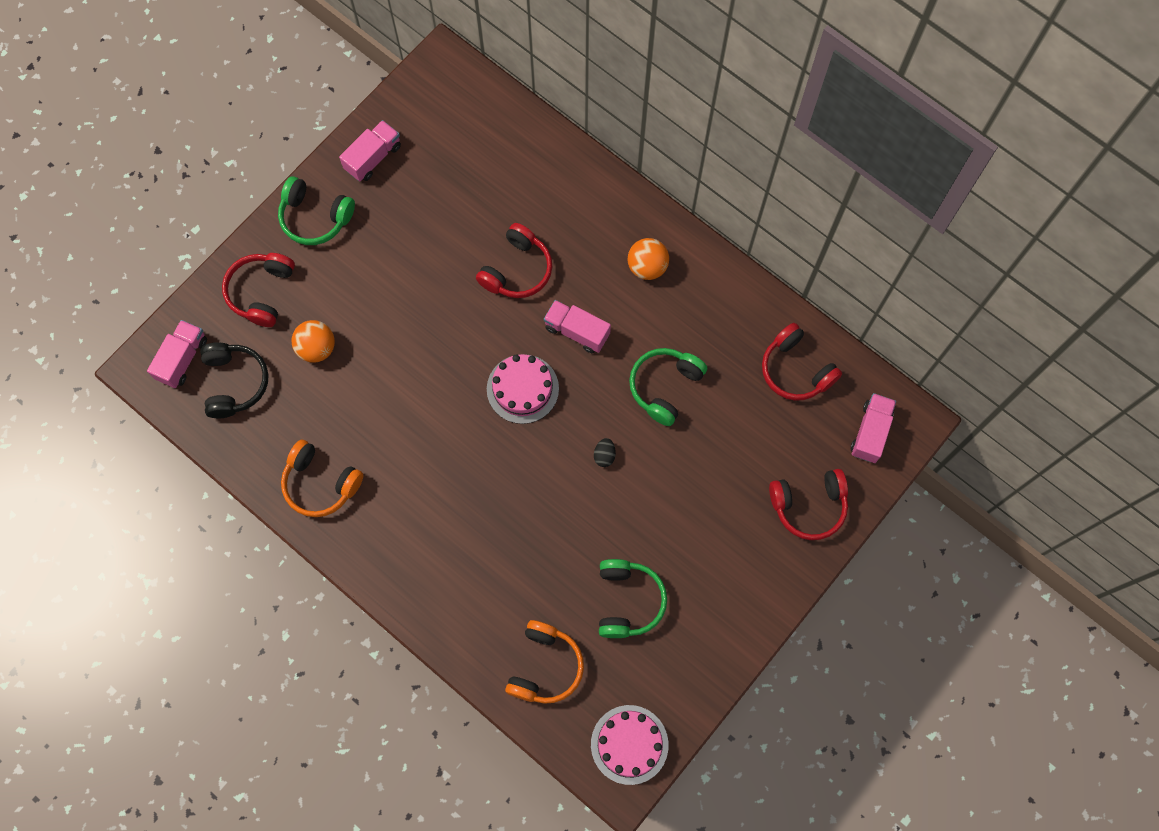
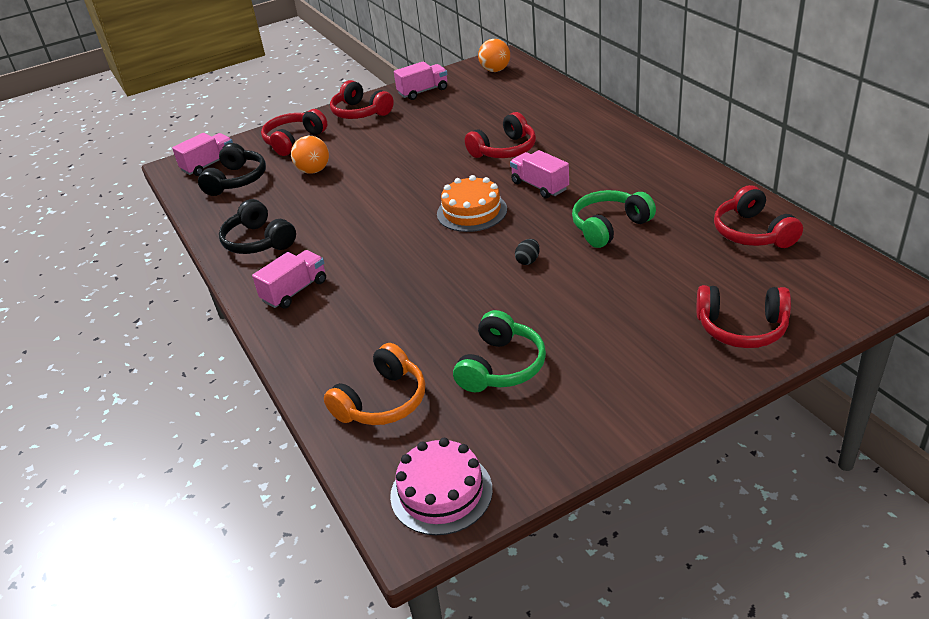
camera: 25 degrees right, 35 degrees down
green headphones [278,176,355,245] -> red headphones [330,80,394,119]
orange headphones [281,440,363,517] -> black headphones [219,199,296,254]
pink cake [487,354,559,424] -> orange cake [437,175,507,232]
orange ball [628,238,669,280] -> orange ball moved to [478,39,510,72]
pink truck [851,393,896,463] -> pink truck moved to [252,250,326,308]

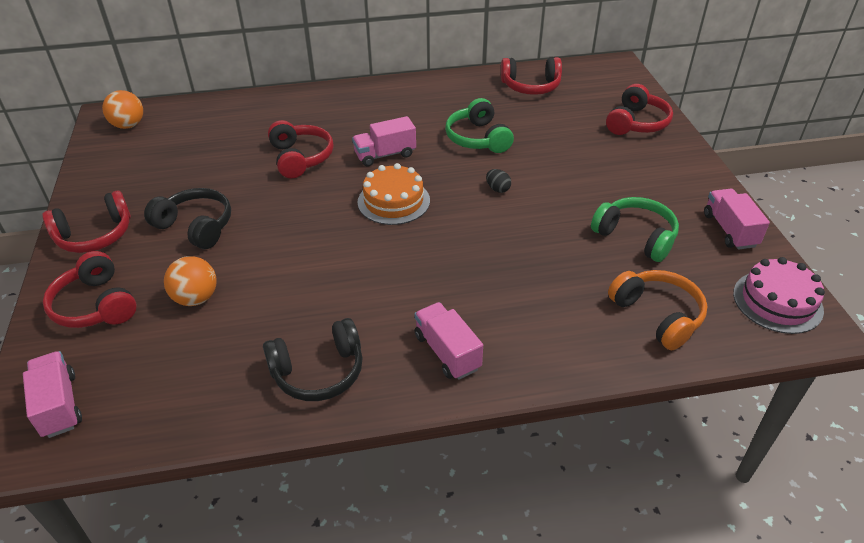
camera: 75 degrees left, 5 degrees up
black headphones [198,143,266,196] -> black headphones moved to [144,188,231,249]
pink truck [394,61,447,100] -> pink truck moved to [704,189,770,250]

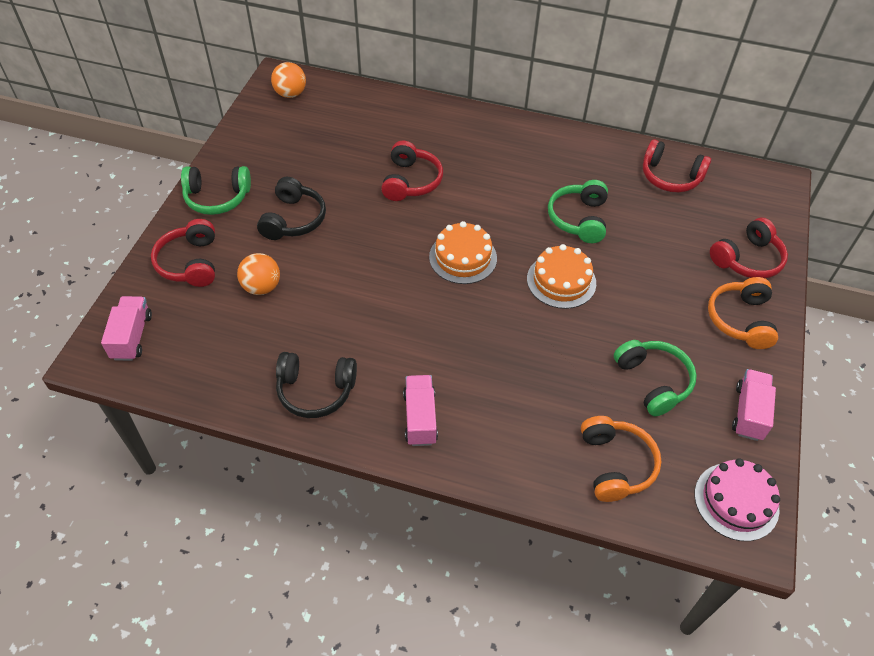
camera: 25 degrees right, 10 degrees up
red headphones [42,191,131,253] -> green headphones [181,166,251,215]
black headphones [144,188,231,249] -> black headphones turned 45 degrees clockwise [257,177,326,240]
pink truck [352,116,416,167] -> none
black egg [486,169,511,193] -> orange cake [527,244,596,309]
none -> orange headphones [708,277,778,349]

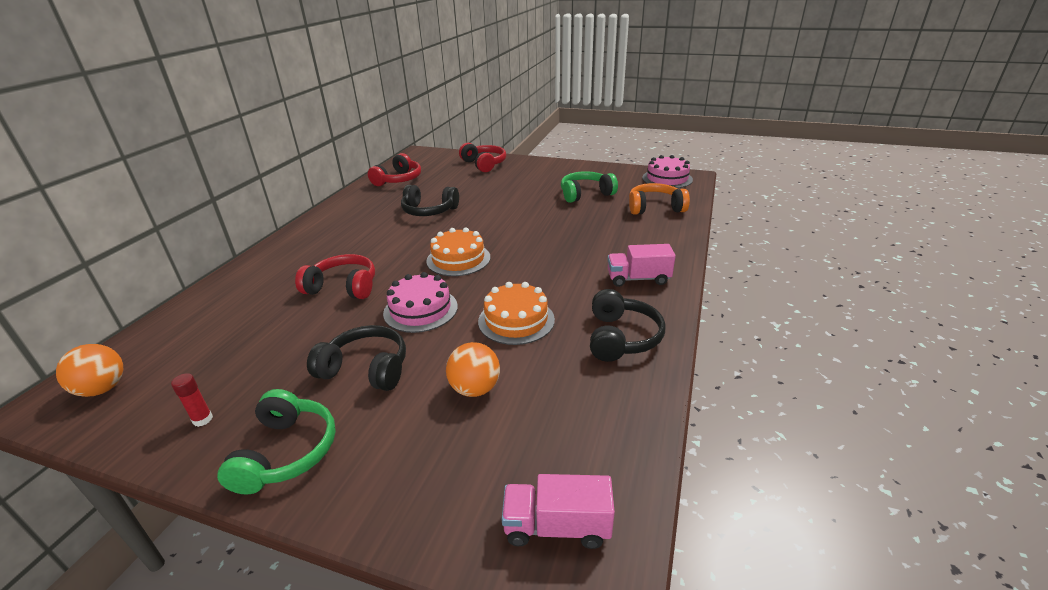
camera: 85 degrees left, 20 degrees down
red headphones [151,219,215,287] -> none
orange cake [527,244,596,309] -> orange cake moved to [478,282,555,345]
green headphones [548,180,608,243] -> black headphones [401,185,459,216]
orange headphones [708,277,778,349] -> none
pink truck [732,369,776,441] -> none
none -> red glue stick [171,373,213,427]
none -> pink cake [383,272,458,333]

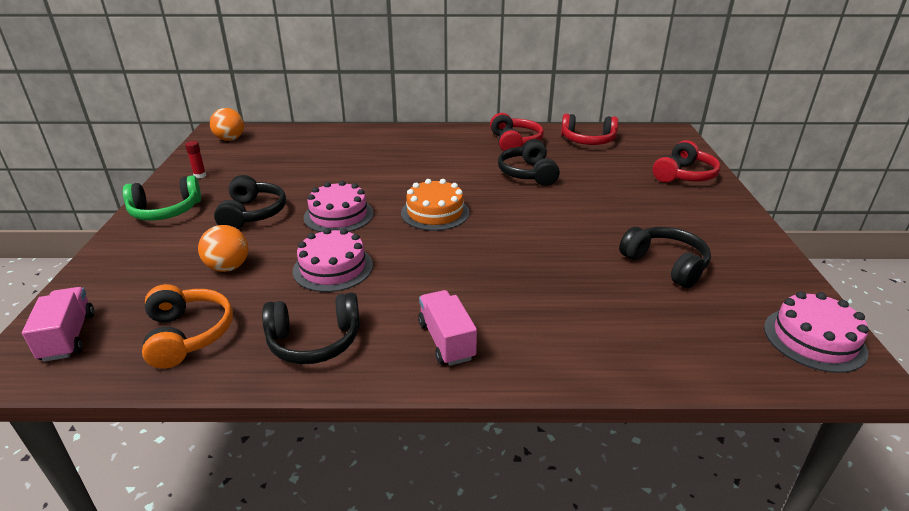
camera: 70 degrees right, 0 degrees up
red headphones [295,254,375,299] -> red headphones moved to [490,113,544,151]
orange cake [478,282,555,345] -> pink cake [293,228,373,292]
green headphones [561,171,618,203] -> black headphones [619,227,711,288]
orange headphones [629,183,690,215] -> orange headphones moved to [142,284,233,369]

